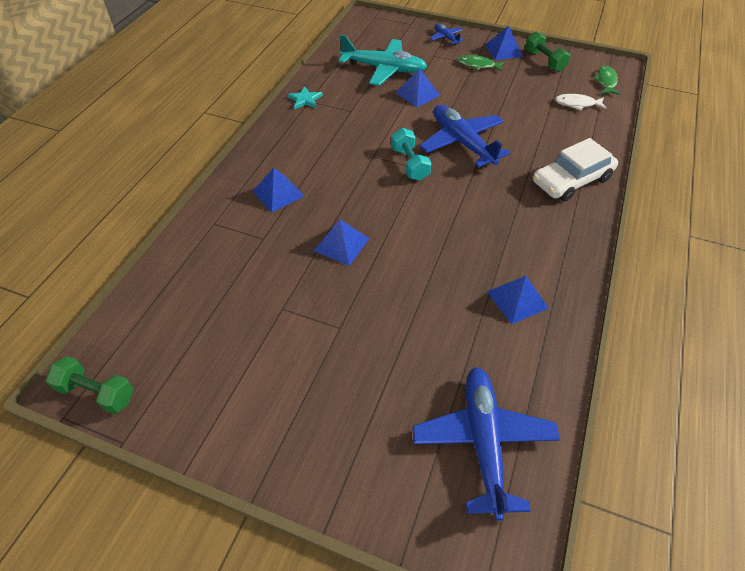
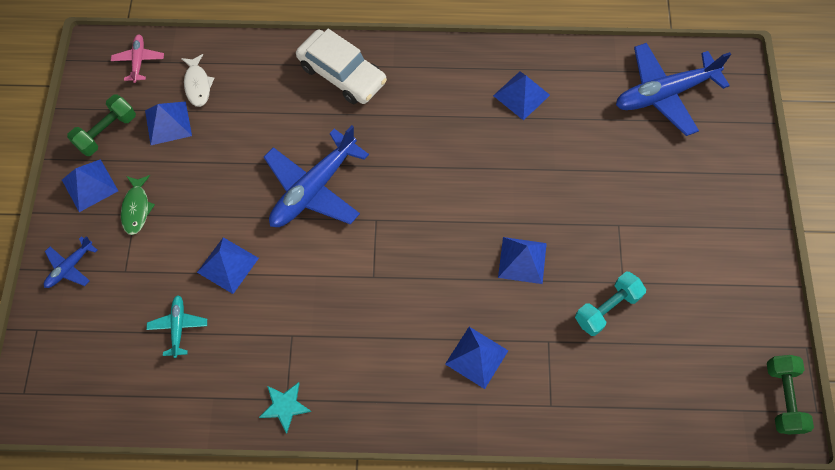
camera: 110 degrees left, 15 degrees up
turquoise plane [339,35,427,86] -> turquoise plane [146,295,207,358], size x0.49
turquoise dumbbell [391,128,431,181] -> turquoise dumbbell moved to [575,272,646,336]
green fish [593,66,619,95] -> pink plane [111,35,164,83]
none -> blue pyramid [145,101,192,145]

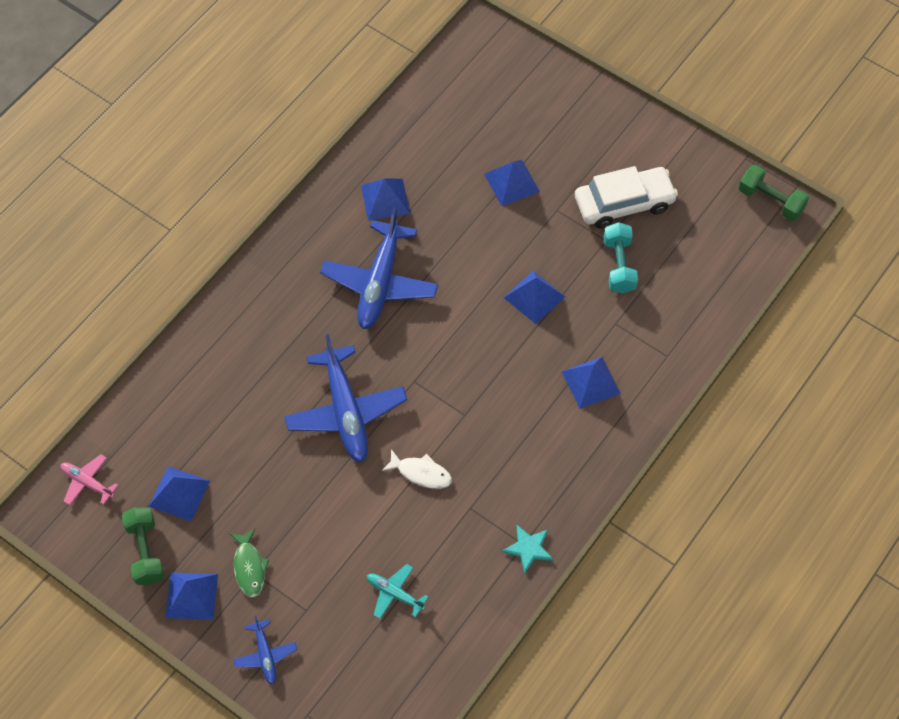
camera: 55 degrees left, 5 degrees down
green fish [121,175,155,235] -> green fish turned 45 degrees clockwise [230,529,269,597]
white fish [181,54,214,107] -> white fish moved to [382,449,452,489]
blue pyramid [197,237,259,294] -> blue pyramid moved to [484,160,540,206]
white car [296,29,387,104] -> white car moved to [575,166,678,229]
blue plane [616,43,731,136] -> blue plane moved to [320,208,438,329]

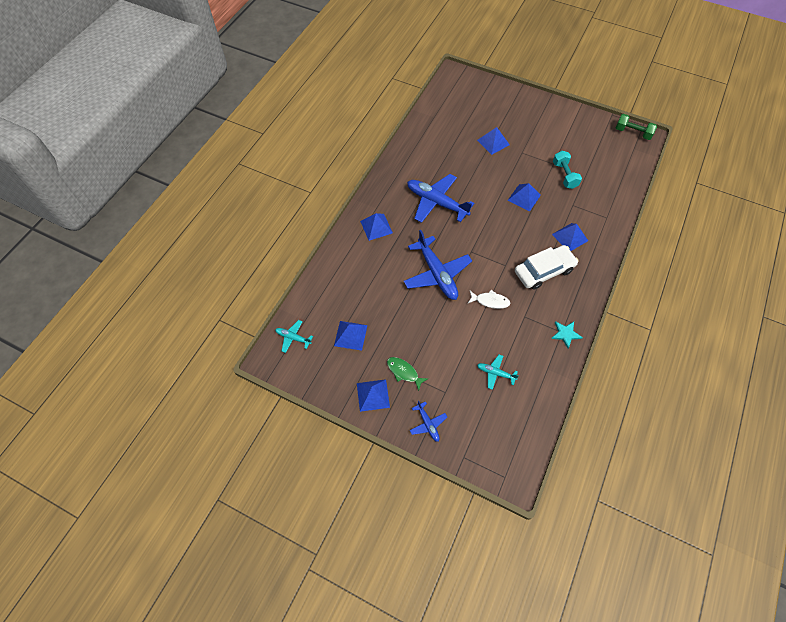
camera: 10 degrees left, 0 degrees up
pink plane [61,454,118,505] -> turquoise plane [275,320,313,353]
green dumbbell [122,507,164,585] -> none
green fish [230,529,269,597] -> green fish turned 150 degrees clockwise [387,357,428,391]
blue plane [320,208,438,329] -> blue plane turned 120 degrees clockwise [407,174,474,223]
blue pyramid [361,179,410,221] -> blue pyramid moved to [360,213,393,241]
white car [575,166,678,229] -> white car moved to [515,245,578,290]

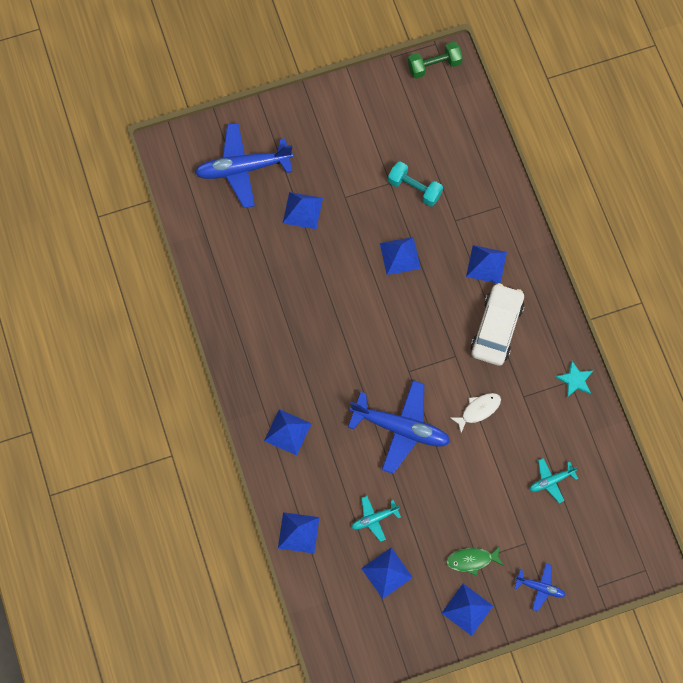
camera: 45 degrees left, 10 degrees up
turquoise plane [275,320,313,353] -> turquoise plane moved to [351,496,401,542]
blue plane [407,174,474,223] -> blue plane moved to [195,123,293,208]
none -> blue pyramid [278,512,319,553]

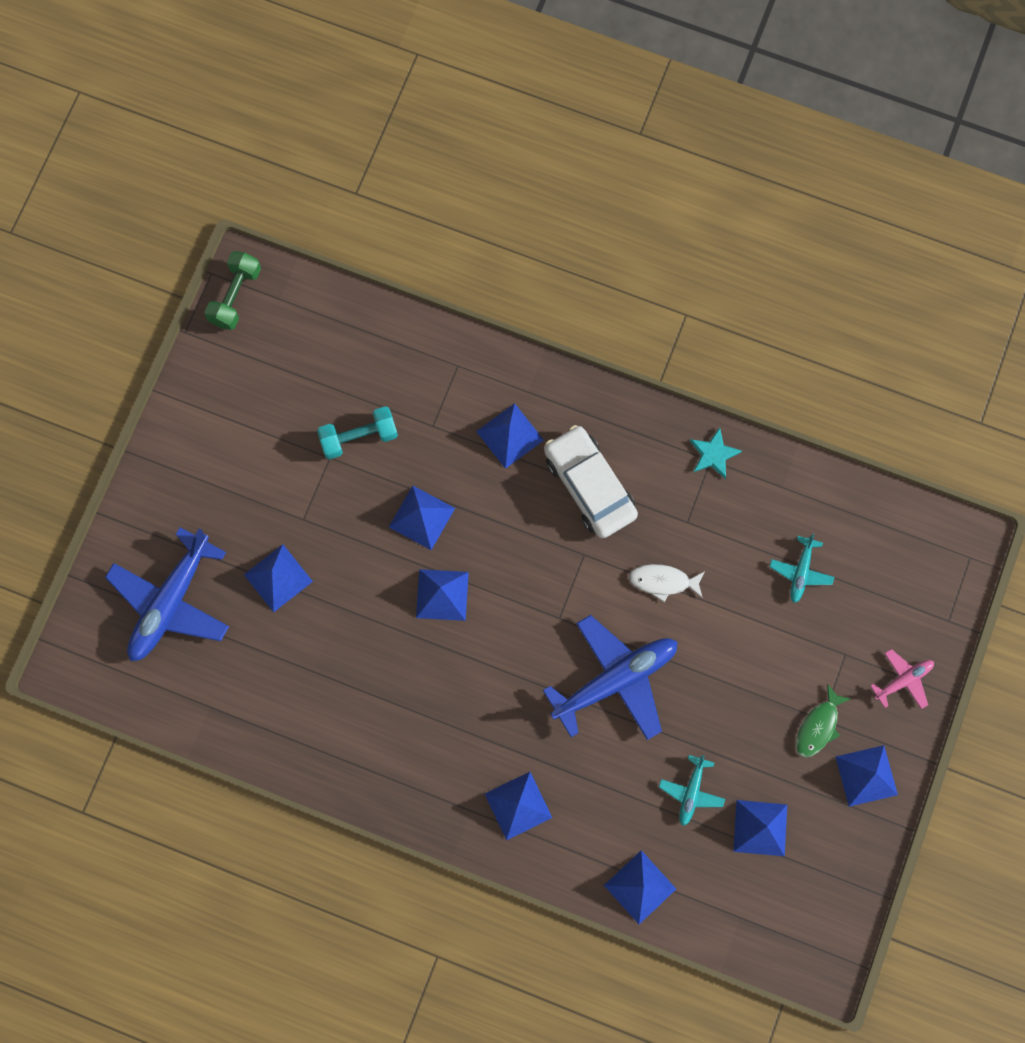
camera: 50 degrees left, 5 degrees up
white fish [450,393,501,433] -> white fish turned 90 degrees counterclockwise [629,564,705,602]
blue plane [514,563,566,612] -> pink plane [870,649,934,709]
none -> blue pyramid [416,569,469,621]

